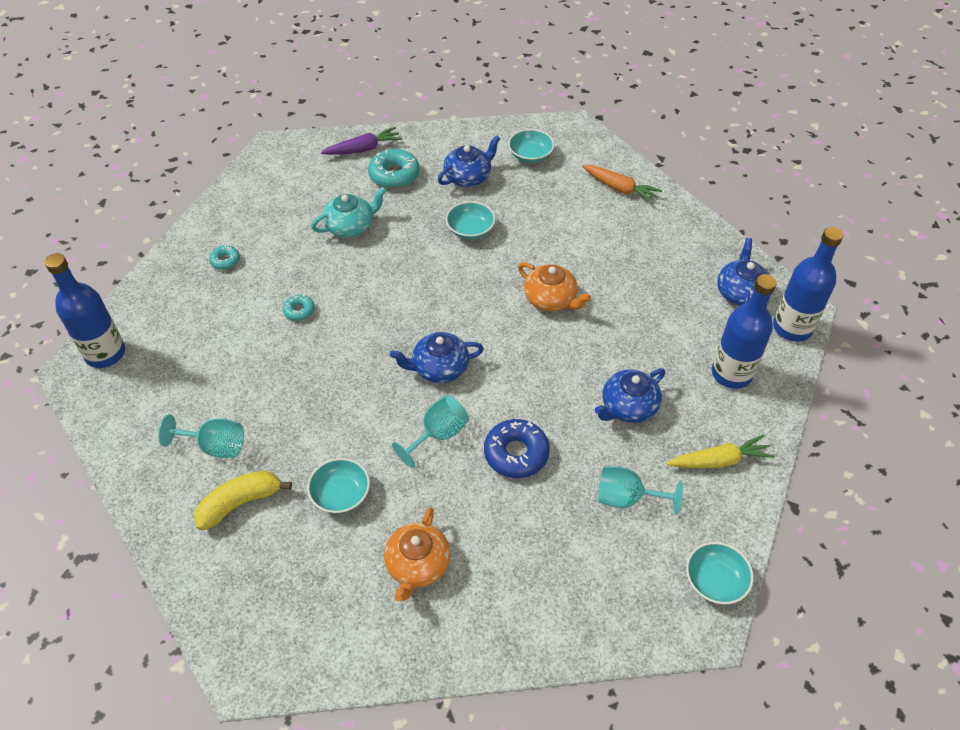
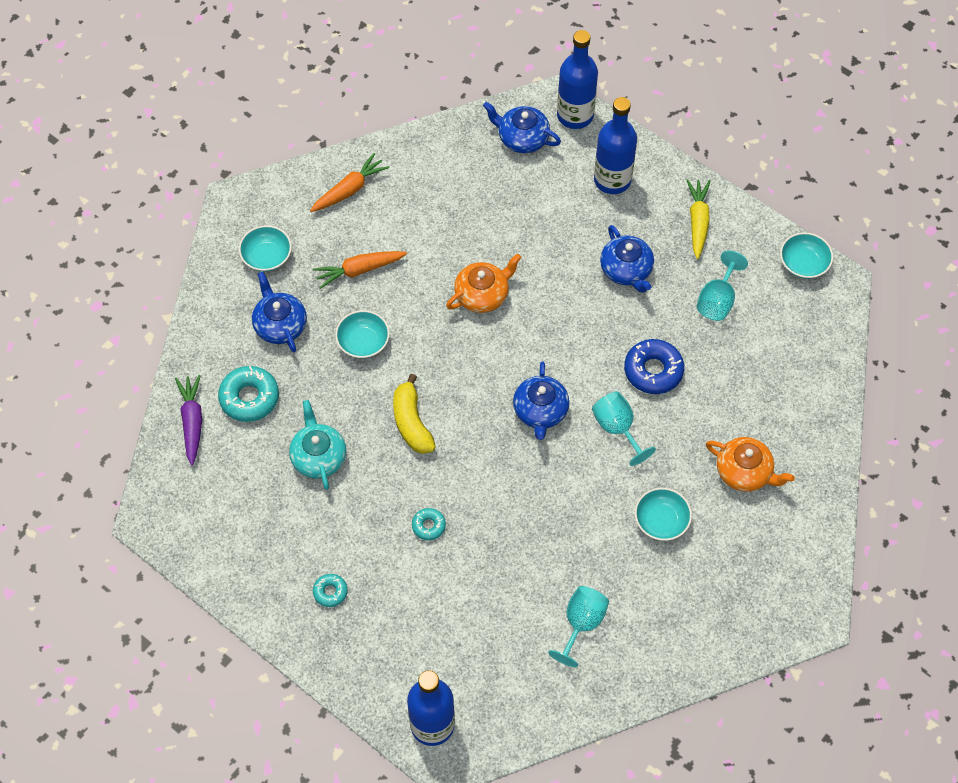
camera: 75 degrees left, 10 degrees up
yellow banana [194,471,292,530] -> yellow banana moved to [393,374,436,454]
none -> orange carrot [313,251,407,289]

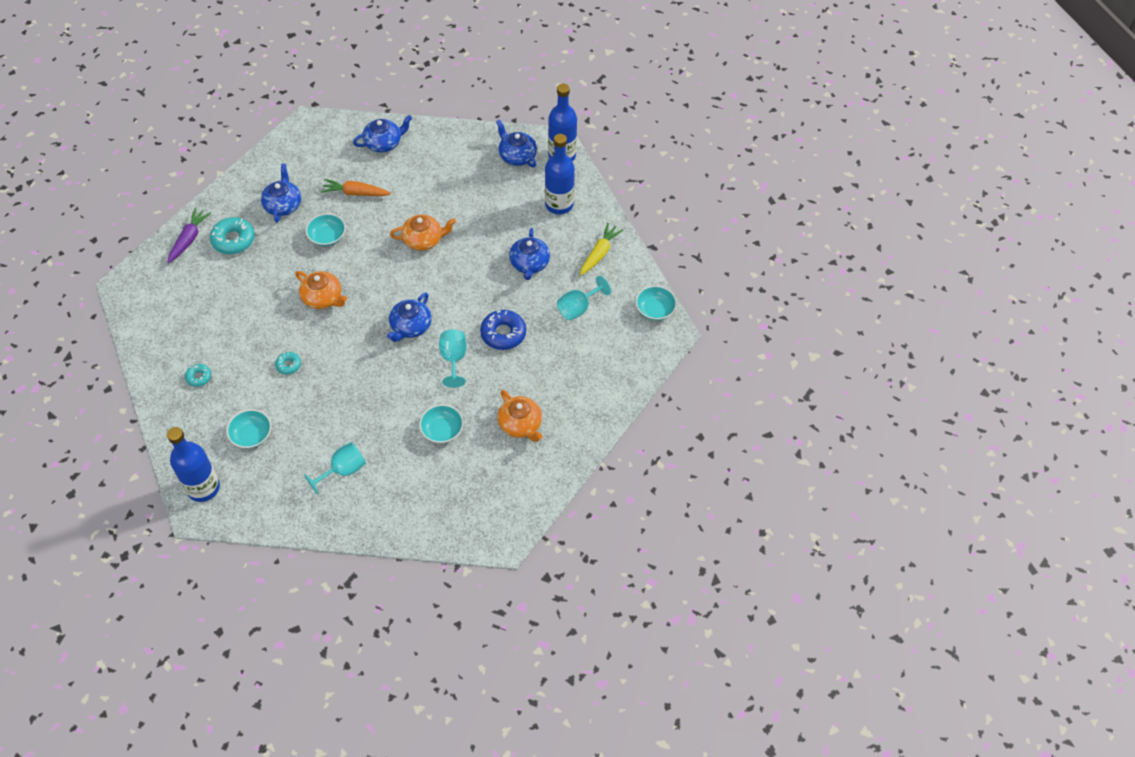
camera: 25 degrees right, 5 degrees down
turquoise bowl [239,225,292,272] -> turquoise bowl moved to [226,409,271,448]
turquoise teapot [289,400,346,490] -> none
orange carrot [310,153,389,212] -> blue teapot [353,115,412,153]
yellow banana [393,374,436,454] -> orange teapot [295,271,347,309]

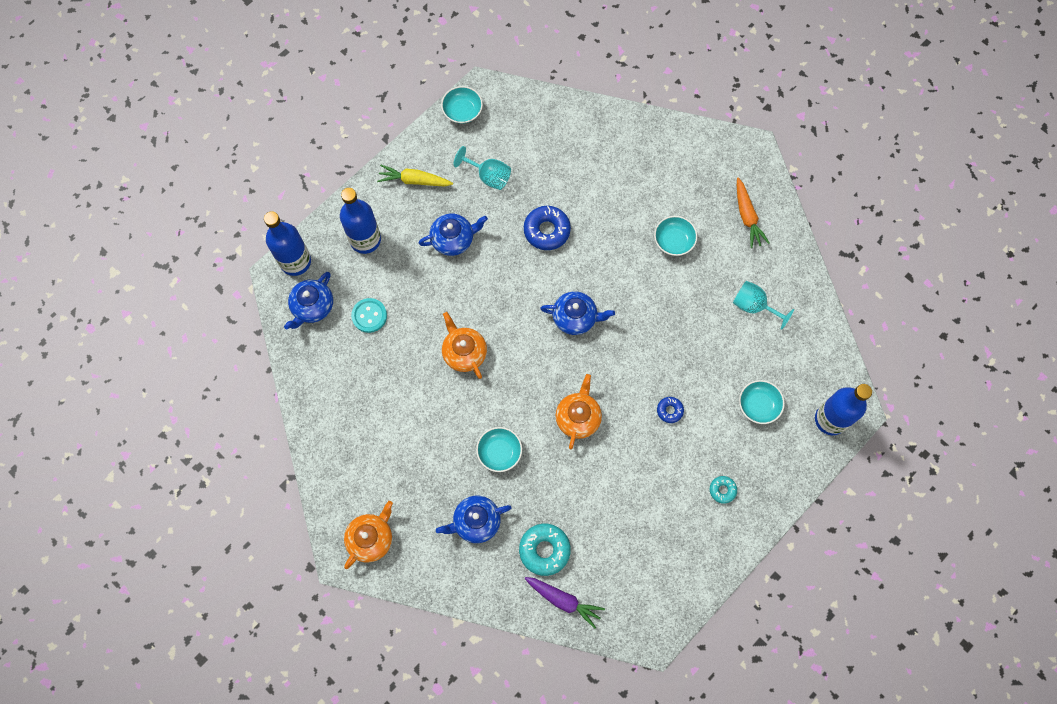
camera: 110 degrees left, 15 degrees up
purple carrot [167,208,211,264] -> purple carrot turned 150 degrees counterclockwise [524,577,605,629]
turquoise donut [275,352,301,374] -> blue donut [657,397,684,423]
orange carrot [321,179,391,196] -> orange carrot moved to [737,178,770,248]
blue teapot [353,115,412,153] -> none
turquoise goblet [439,329,467,388] -> none
orange teapot [498,390,543,442] -> orange teapot moved to [344,501,393,569]
none -> turquoise button [351,298,387,333]

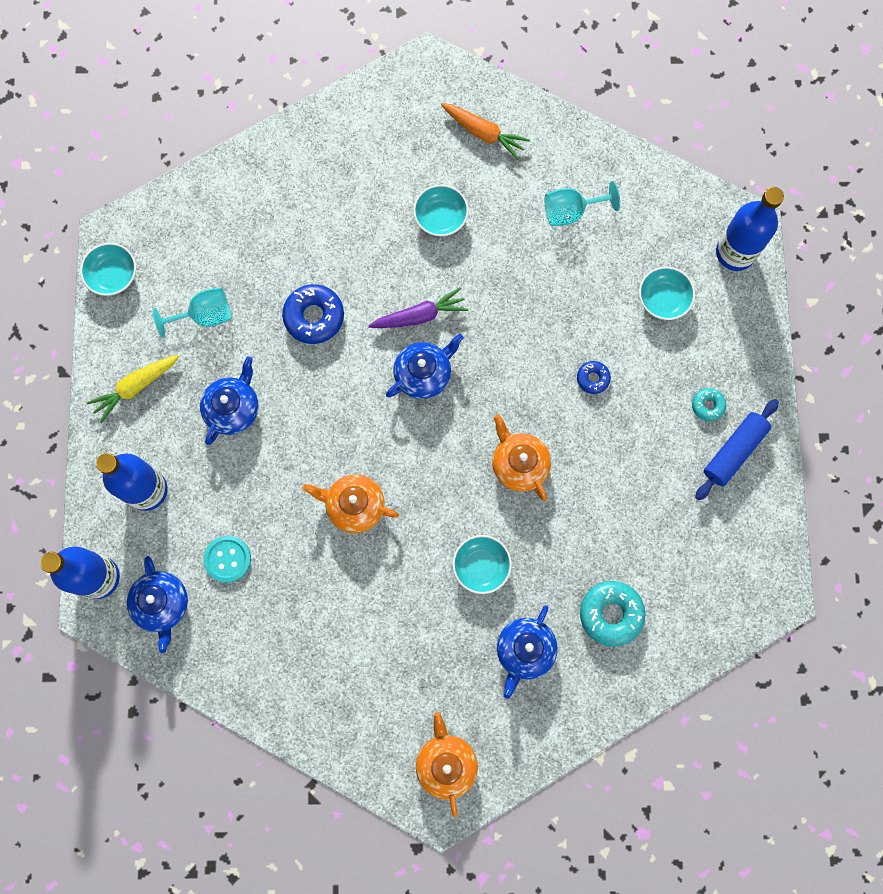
camera: 45 degrees left, 5 degrees up
purple carrot [524,577,605,629] -> purple carrot moved to [369,287,468,328]
none -> blue rolling pin [695,399,779,500]

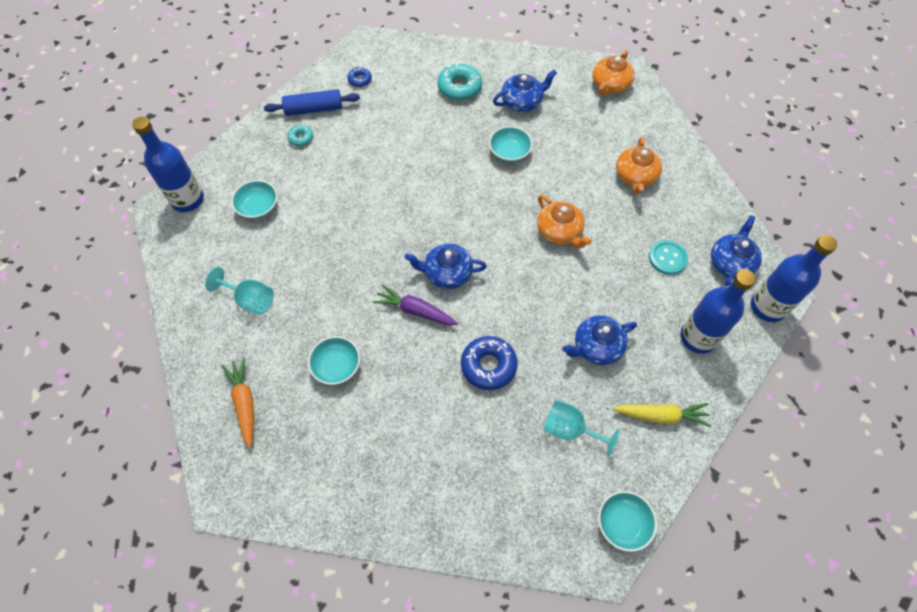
camera: 140 degrees left, 15 degrees down
orange teapot [492,414,551,501] -> orange teapot moved to [616,137,662,194]
blue donut [577,361,611,394] -> blue donut moved to [348,67,372,87]

